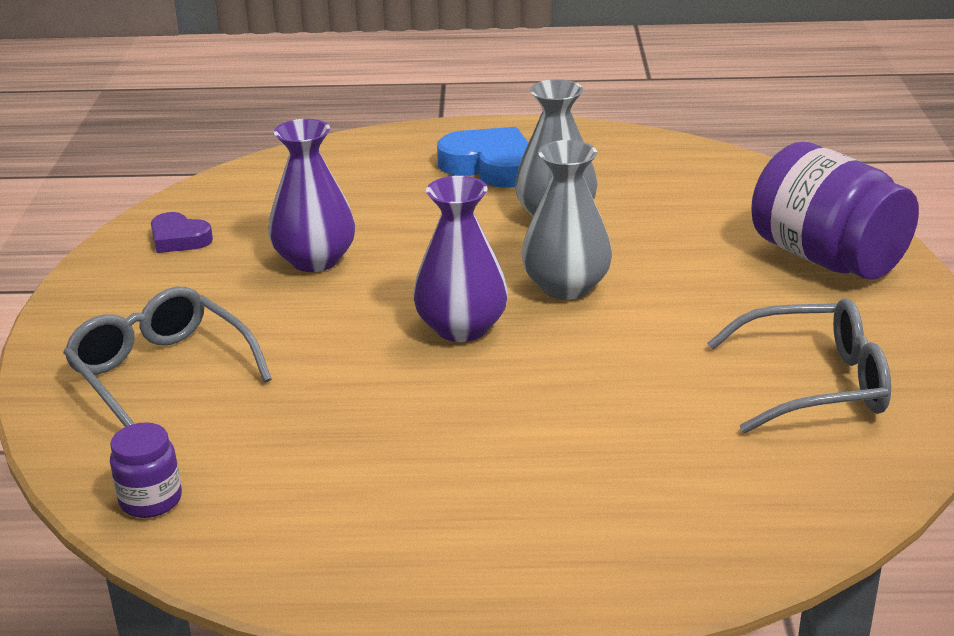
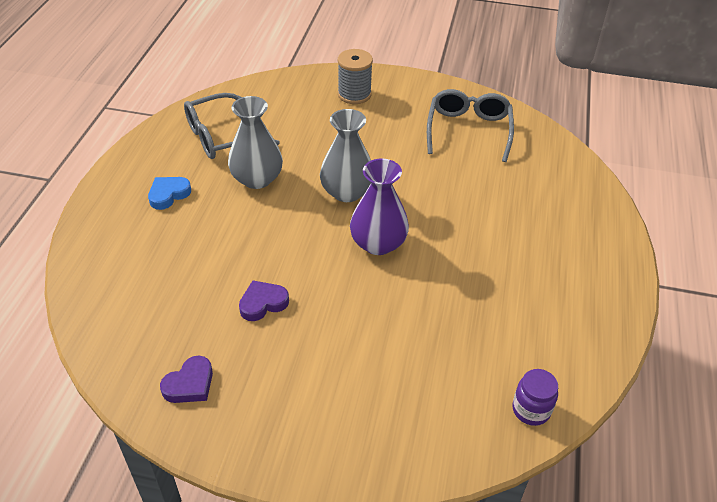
camera: 80 degrees left, 15 degrees up
grey glasses [63,287,272,427] -> grey glasses moved to [184,93,280,159]
purple vase [268,119,355,272] -> purple heart [239,280,289,321]
blue heart [437,127,528,188] -> blue heart [148,177,191,210], size x0.59
purple jar [751,142,919,280] -> grey spool [338,49,373,104]

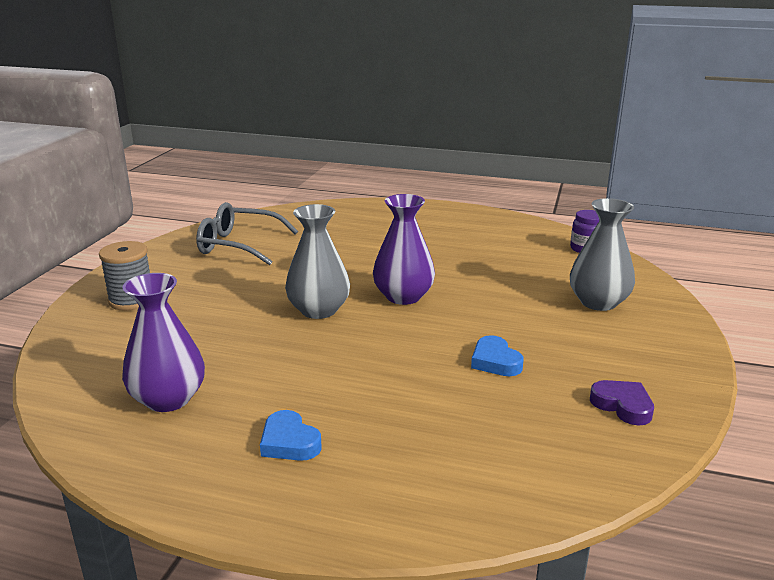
camera: 85 degrees left, 20 degrees down
grey glasses [184,93,280,159] -> purple vase [122,273,205,412]
grey vase [228,96,283,189] -> grey vase moved to [570,198,635,311]
purple heart [239,280,289,321] -> blue heart [471,335,524,376]

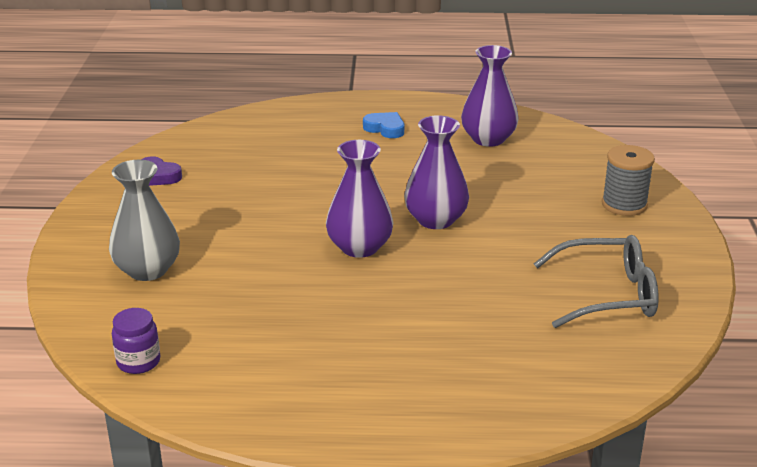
camera: 165 degrees right, 5 degrees up
grey vase [285,204,350,319] -> purple vase [404,115,469,229]
blue heart [471,335,524,376] -> none

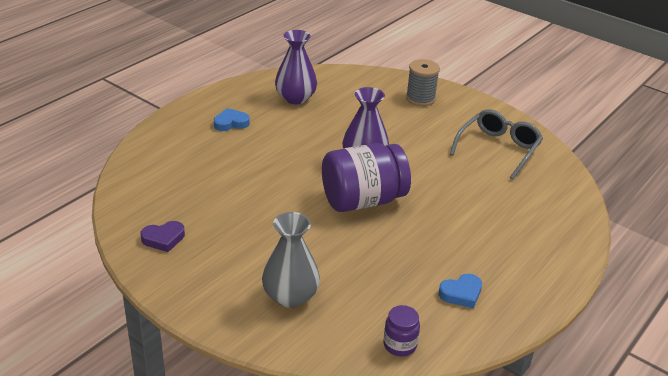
camera: 55 degrees left, 5 degrees up
purple vase [326,140,393,258] -> purple jar [322,143,411,212]
none -> blue heart [439,274,482,308]

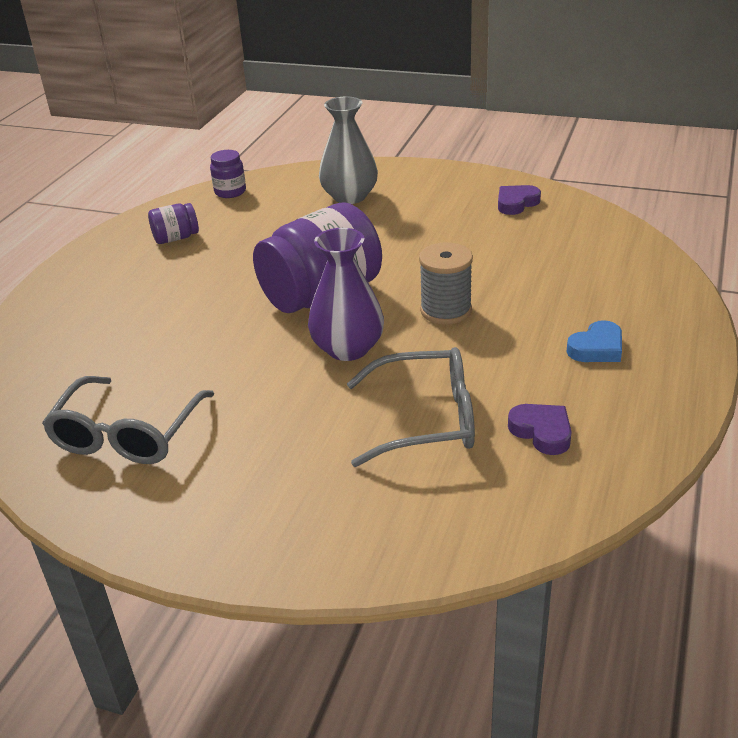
camera: 165 degrees right, 0 degrees up
purple vase [275,30,317,104] -> purple heart [508,404,572,455]
grey spool [406,59,440,106] -> grey spool moved to [419,242,473,325]
blue heart [439,274,482,308] -> purple jar [148,203,199,244]
none -> grey glasses [347,347,475,467]

